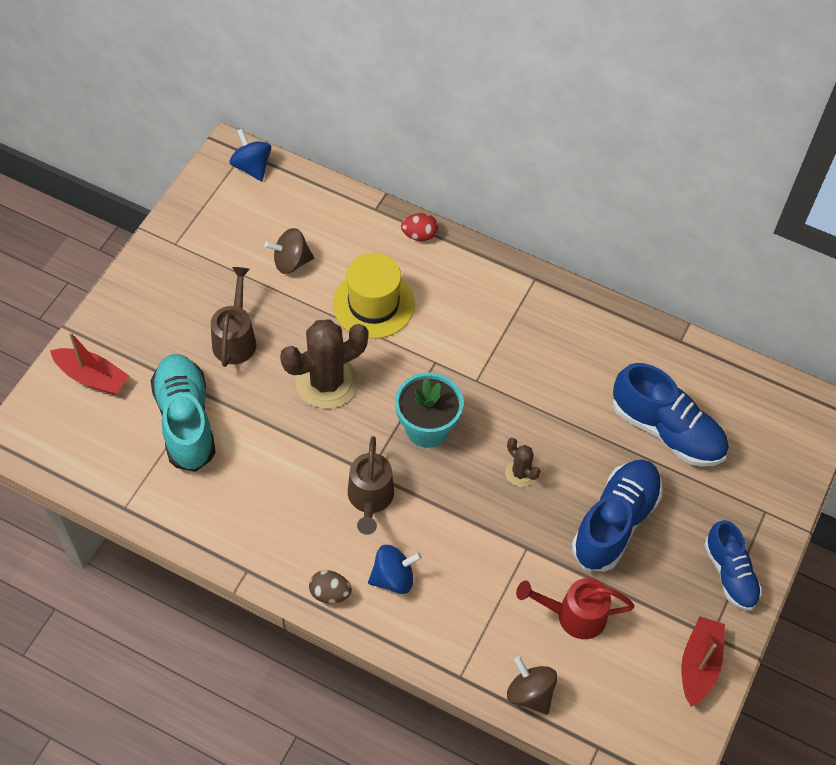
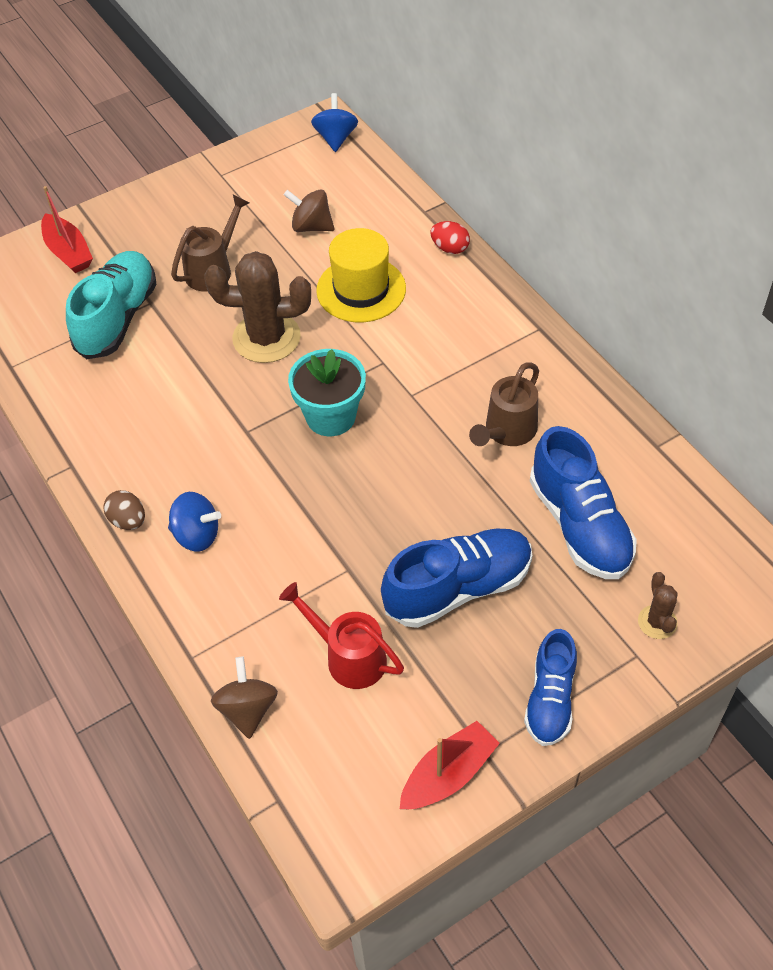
camera: 35 degrees right, 5 degrees down
brown watering can [348,436,394,535] -> brown watering can moved to [469,362,539,446]
brown cactus [505,438,540,487] -> brown cactus moved to [638,572,678,639]

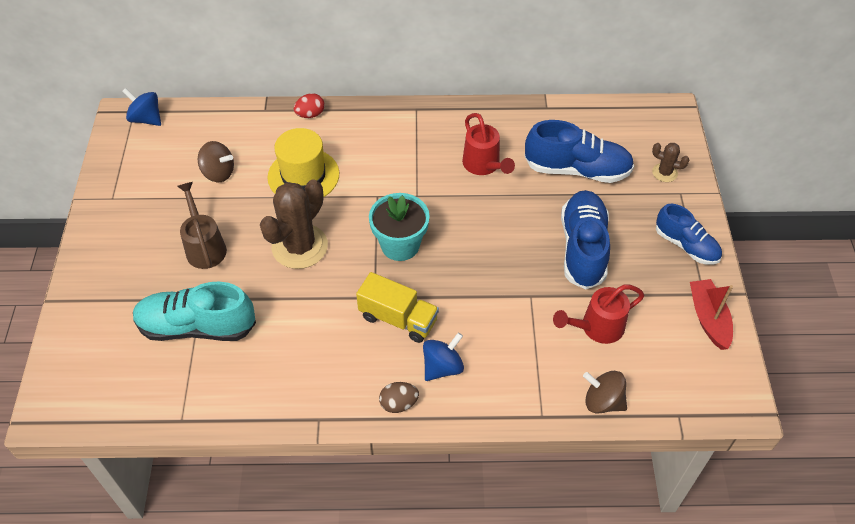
camera: 60 degrees left, 0 degrees up
red boat [41,186,93,273] -> none
turquoise shoe [66,251,157,359] -> turquoise shoe turned 45 degrees counterclockwise [133,282,256,341]
brown spinning top [284,189,334,232] -> brown spinning top turned 120 degrees counterclockwise [198,141,234,182]
brown watering can [469,362,539,446] -> red watering can [462,113,515,175]
none -> yellow truck [356,272,439,343]

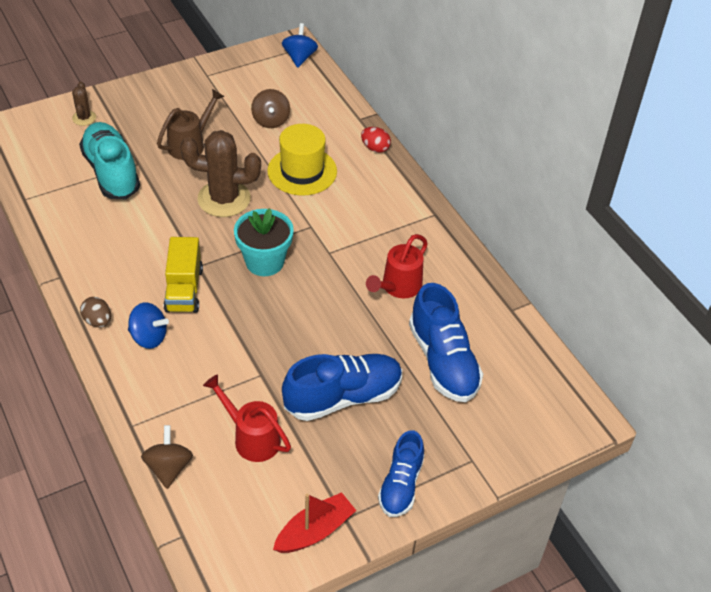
camera: 60 degrees right, 5 degrees down
brown cactus [652,143,689,182] -> brown cactus moved to [72,82,96,126]

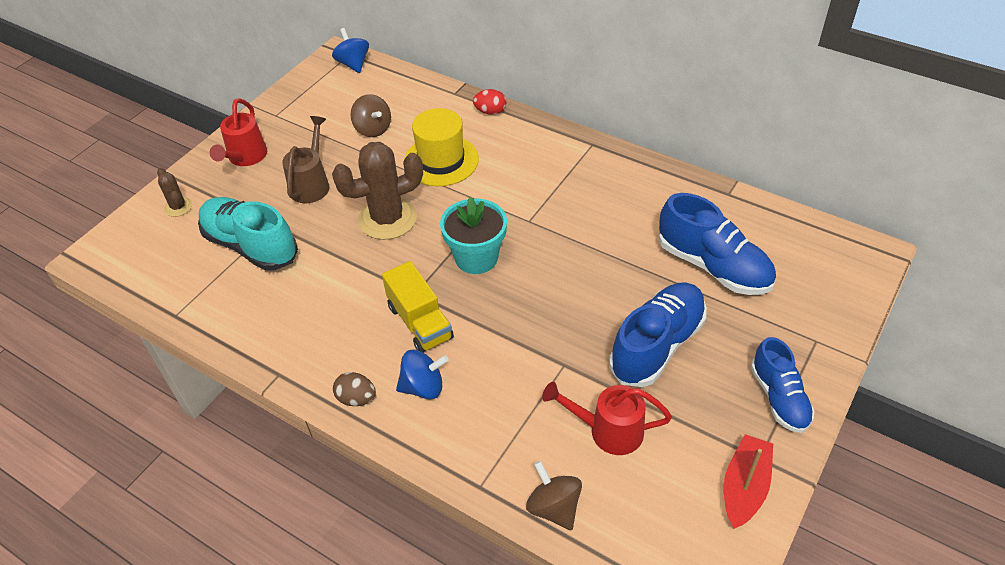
camera: 25 degrees left, 0 degrees up
red watering can [366,234,428,298] -> red watering can moved to [209,98,267,166]

